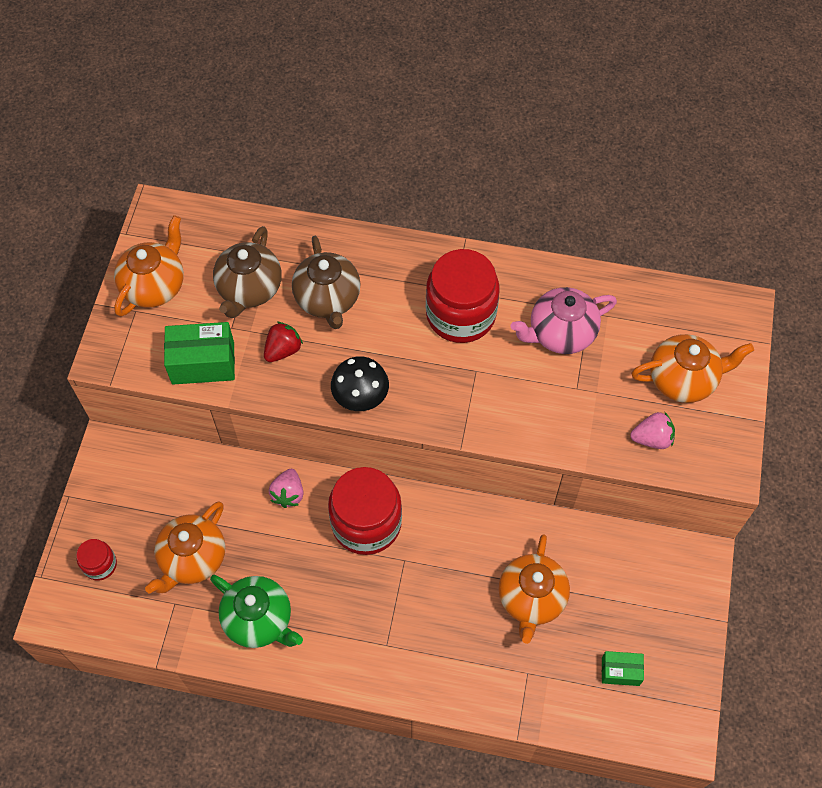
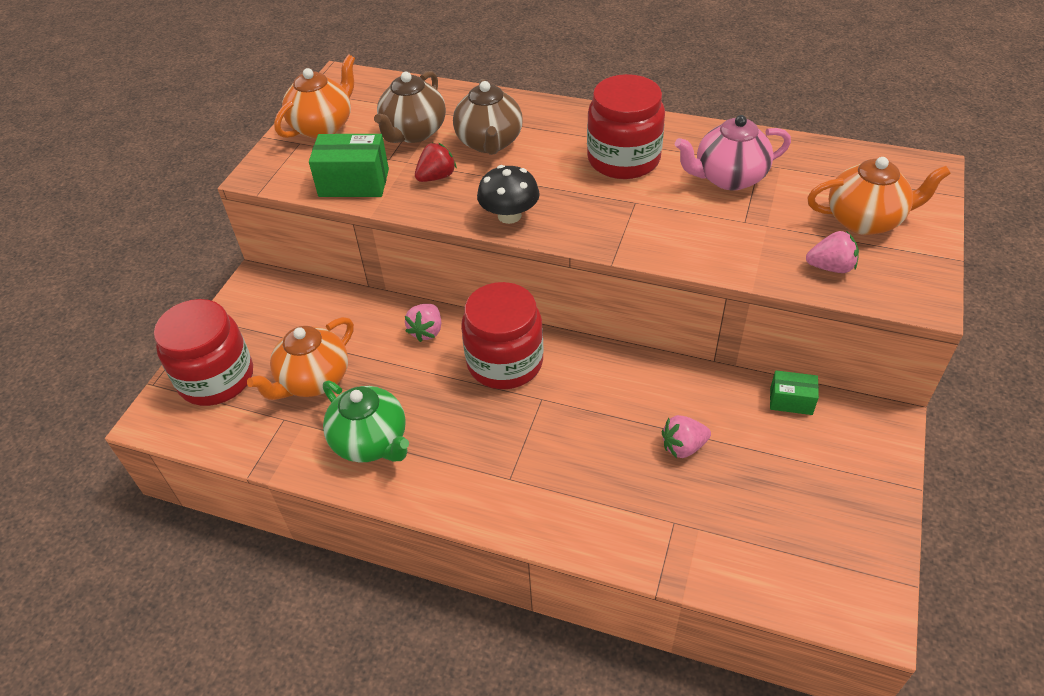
camera: 10 degrees right, 15 degrees down
red jar [76,539,117,581] -> red jar [154,299,253,406], size x2.08
orange teapot [499,534,570,644] -> pink strawberry [661,415,711,458]
green box [602,651,644,686] -> green box moved to [770,370,819,415]

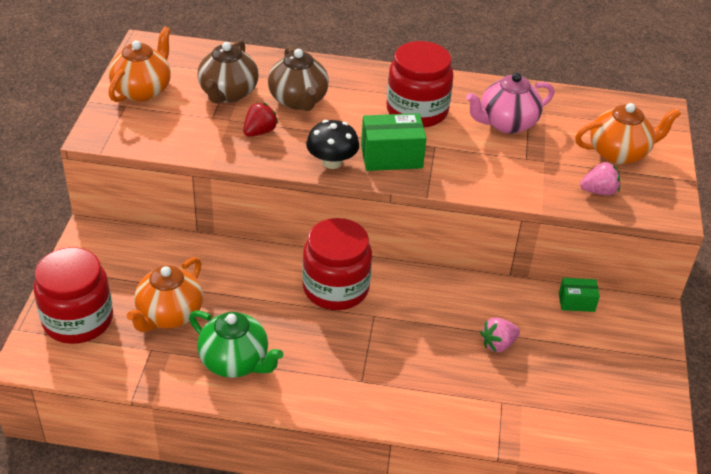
camera: 15 degrees left, 5 degrees down
green box [309,134,389,197] -> green box moved to [361,113,427,171]
pink strawberry [405,304,441,342] -> none

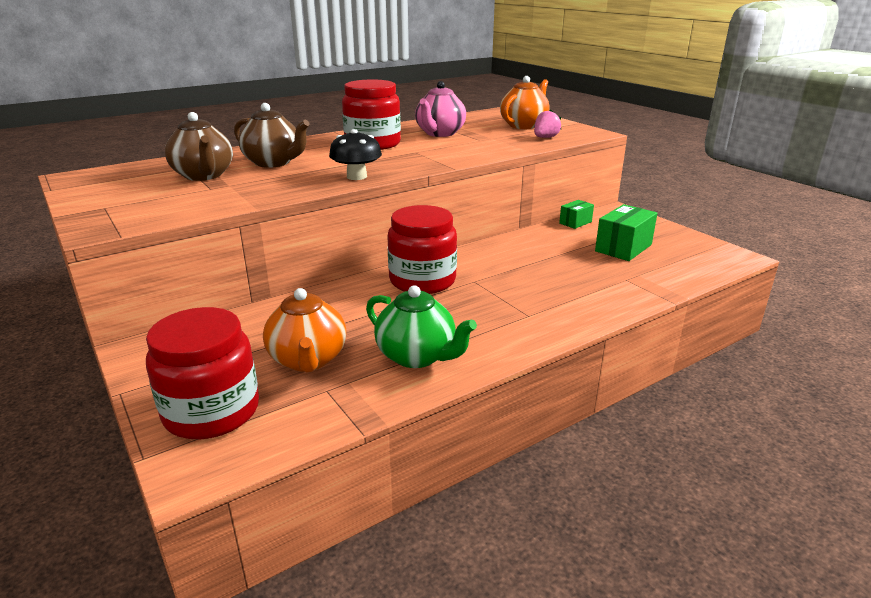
camera: 40 degrees left, 15 degrees down
orange teapot [108,26,171,102] -> none
green teapot [189,310,283,378] -> green teapot turned 45 degrees clockwise [366,285,477,368]
red strawberry [243,102,278,137] -> none
green box [361,113,427,171] -> green box moved to [595,204,657,261]
pink strawberry [480,317,520,352] -> none

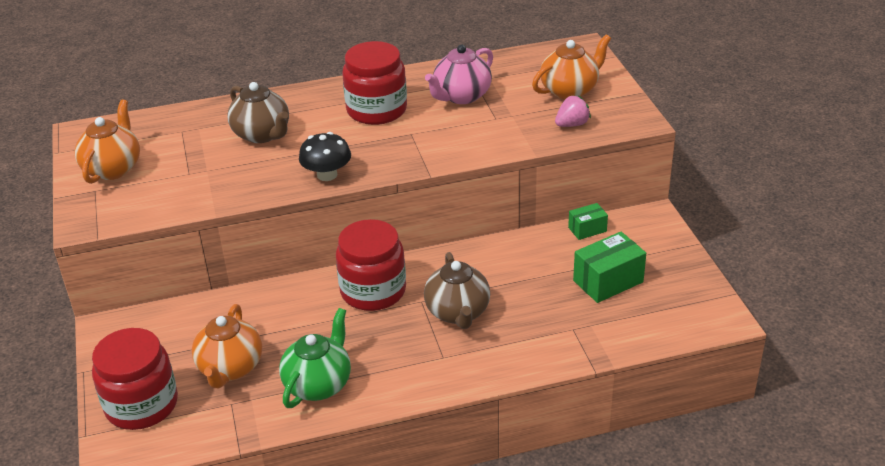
camera: 20 degrees right, 10 degrees up
brown teapot [165,112,233,181] -> brown teapot moved to [424,252,490,329]
green teapot [366,285,477,368] -> green teapot turned 120 degrees counterclockwise [279,308,351,408]
none -> orange teapot [74,100,140,184]

